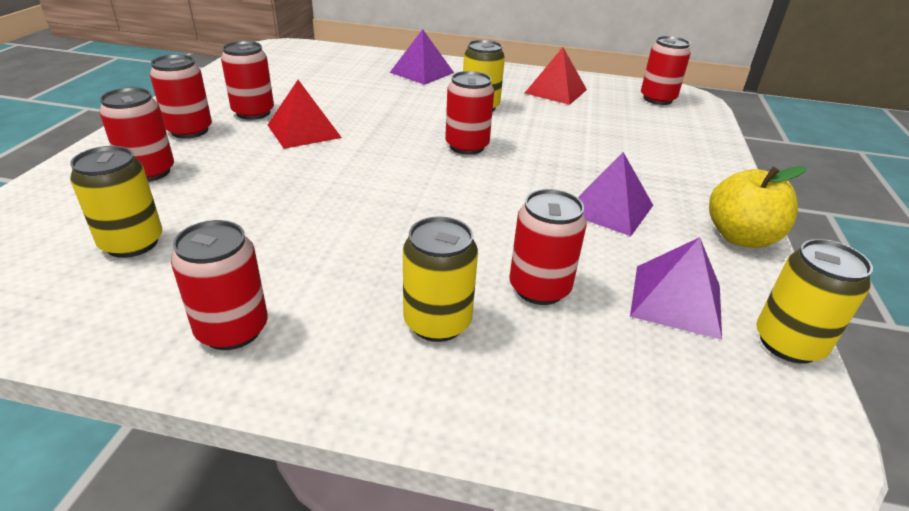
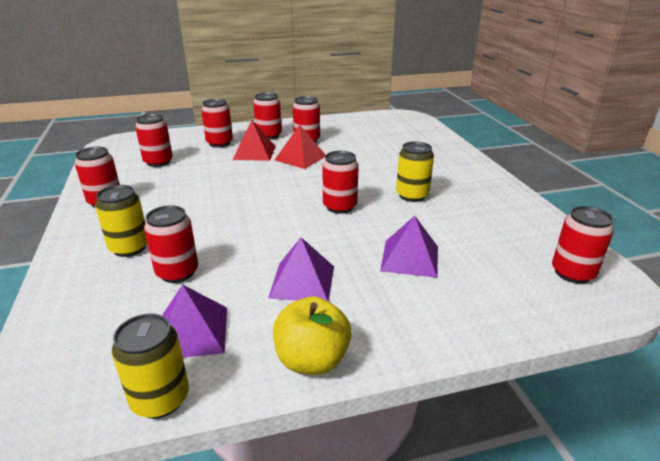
camera: 65 degrees right, 5 degrees down
yellow can [70,146,162,258] -> red can [135,114,173,167]
purple pyramid [390,29,454,85] -> purple pyramid moved to [380,216,438,278]
red pyramid [525,47,587,105] -> red pyramid moved to [232,121,276,161]

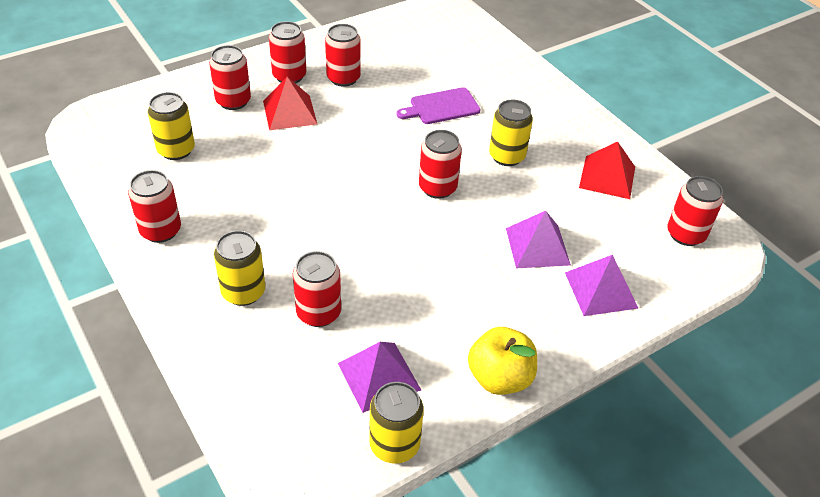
camera: 20 degrees left, 15 degrees up
red can [135,114,173,167] -> yellow can [148,92,195,160]
purple pyramid [268,237,334,302] -> purple pyramid moved to [565,255,639,316]
red pyramid [275,125,326,169] -> red pyramid moved to [579,142,635,199]
none -> purple cutting board [396,87,481,124]

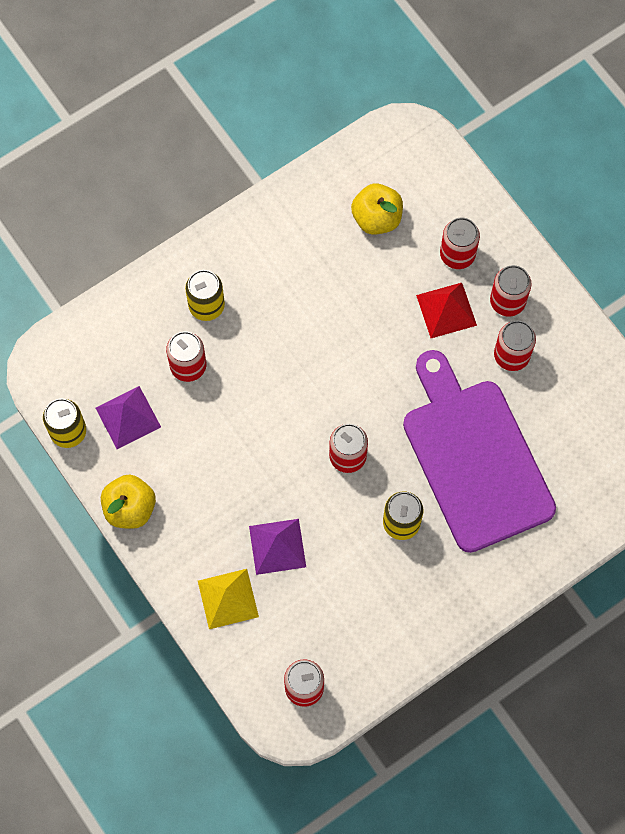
camera: 90 degrees right, 25 degrees up
red can [128,170,181,243] -> none
yellow can [148,92,195,160] -> yellow apple [351,184,403,235]
purple cutting board [396,87,481,124] -> purple cutting board [403,350,556,553], size x2.37
purple pyramid [565,255,639,316] -> yellow pyramid [198,569,259,629]
red pyramid [579,142,635,199] -> none

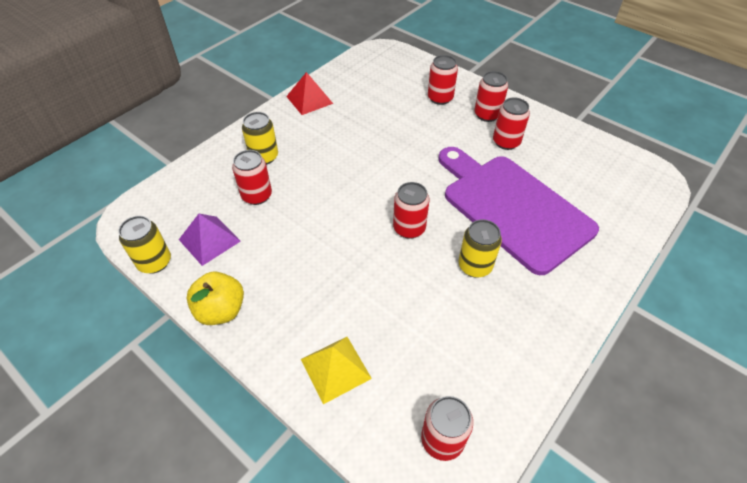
camera: 15 degrees left, 20 degrees down
purple pyramid [249,519,306,575] -> none
yellow apple [351,184,403,235] -> none
red pyramid [416,283,477,338] -> red pyramid moved to [286,72,333,115]

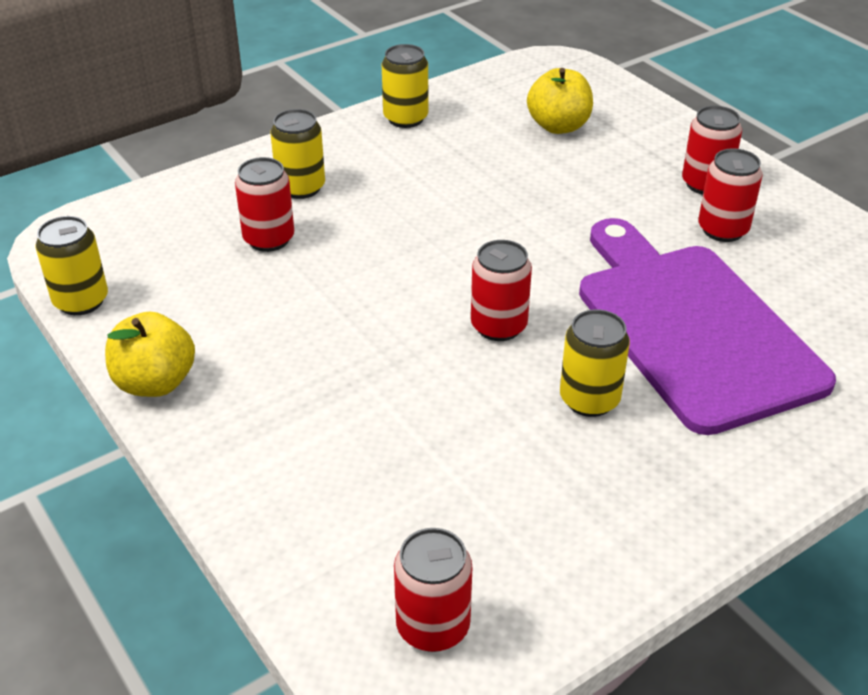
camera: 15 degrees right, 10 degrees down
purple pyramid [179,214,241,266] -> none
red pyramid [286,72,333,115] -> yellow can [382,44,428,128]
yellow pyramid [301,337,372,404] -> none
red can [428,55,458,105] -> none
none -> yellow apple [527,68,593,134]

